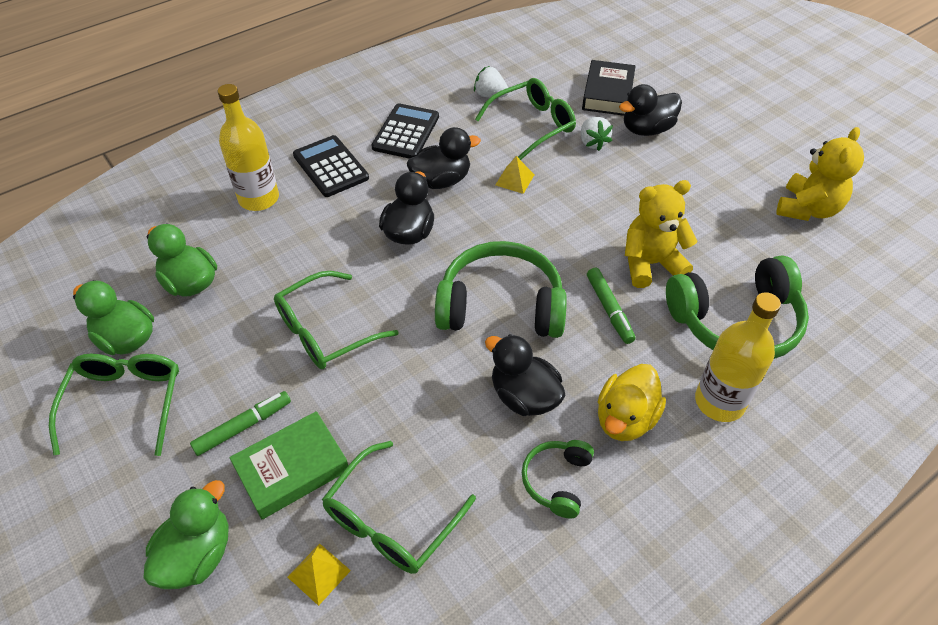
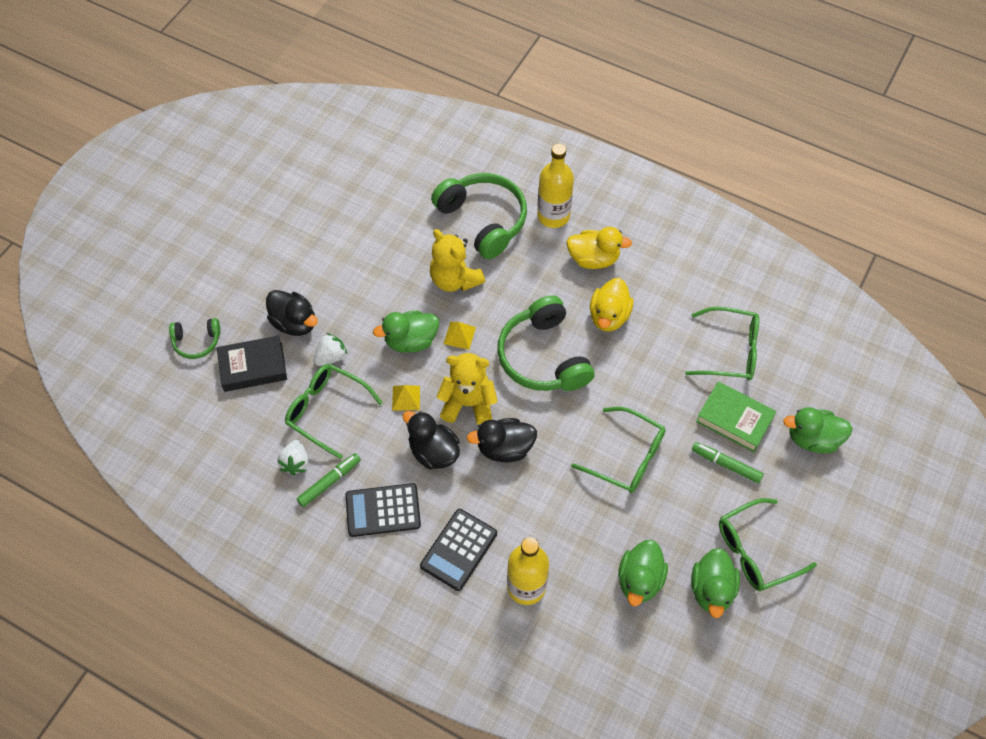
camera: 115 degrees left, 10 degrees up
yellow pyramid [288,543,351,606] -> yellow pyramid moved to [444,322,476,350]
black duck [485,334,566,416] -> yellow duck [590,278,634,332]
green headphones [522,440,594,518] -> green headphones moved to [169,318,221,359]
green marker [587,268,636,344] -> green marker moved to [297,453,361,507]
yellow teddy bear [777,127,864,221] -> yellow teddy bear moved to [436,353,498,425]
none -> green duck [373,311,439,353]

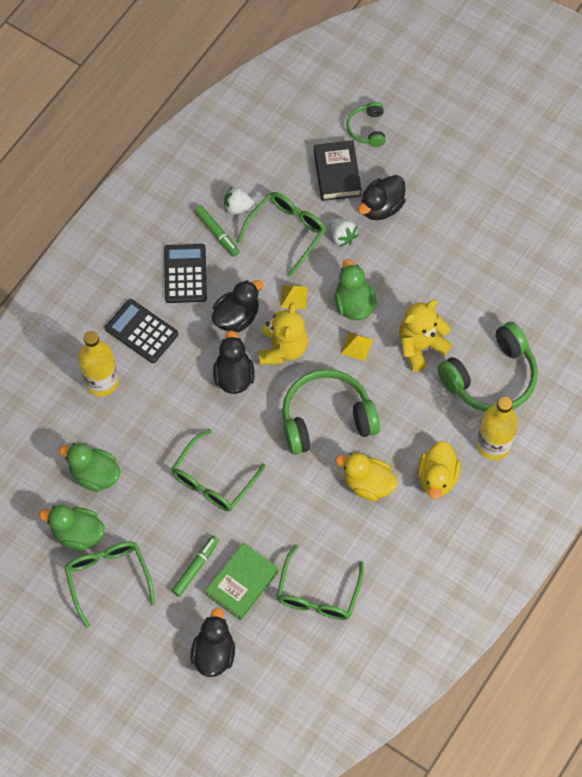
camera: 95 degrees right, 5 degrees up
green duck [783,407,853,453] -> black duck [191,608,235,677]

